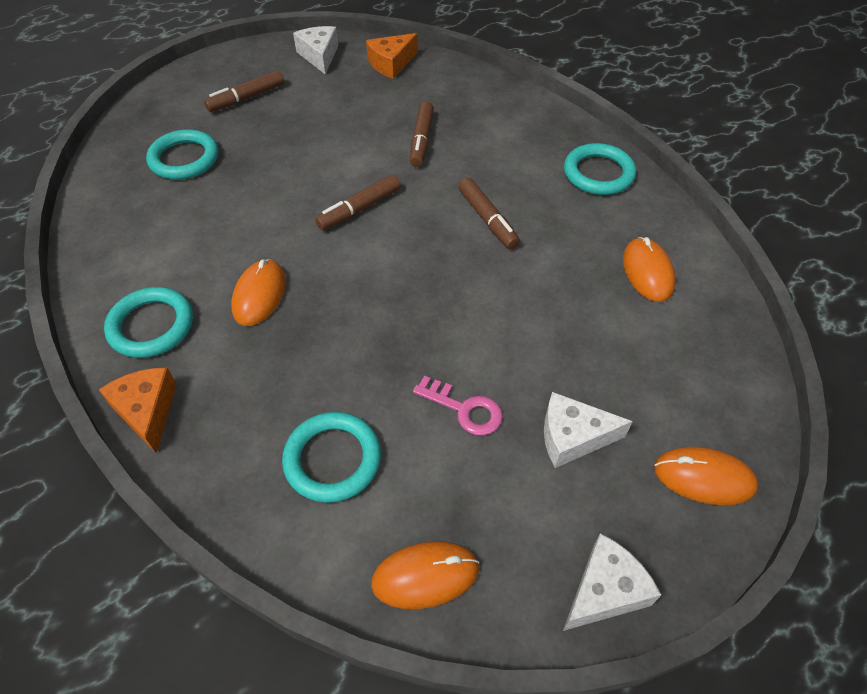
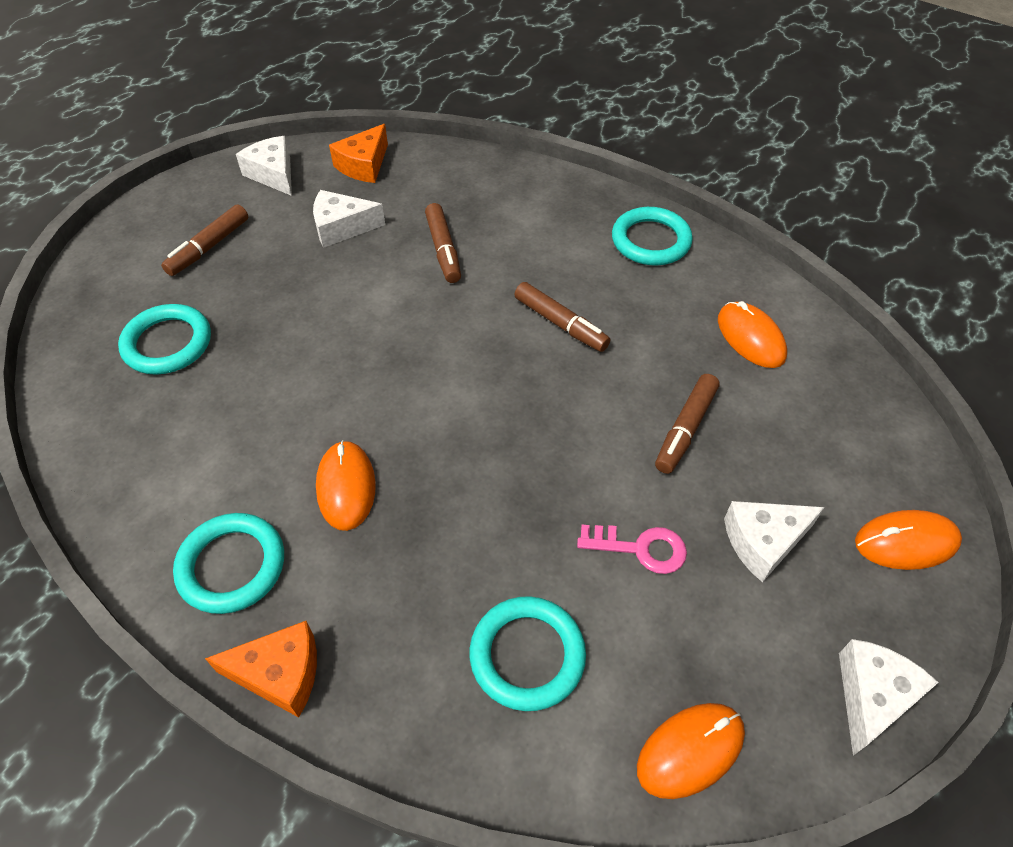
camera: 20 degrees left, 0 degrees up
orange cheese [99,368,177,453] -> orange cheese turned 135 degrees clockwise [205,621,317,718]
brown marker [315,175,400,230] -> brown marker moved to [655,374,719,474]
none -> white cheese [313,190,385,248]

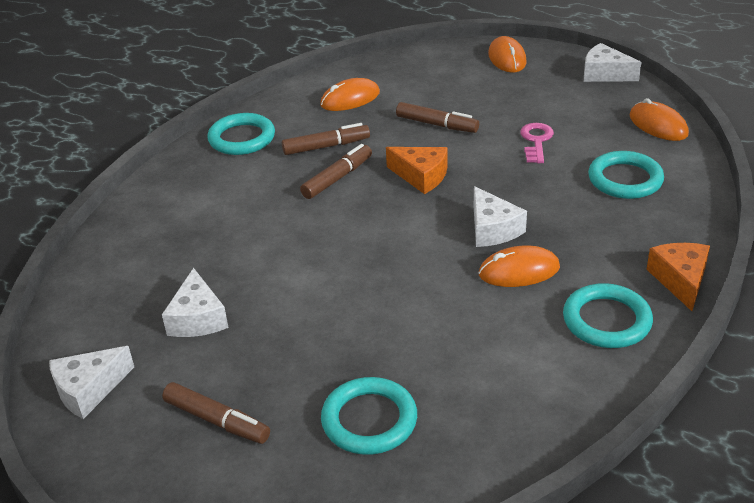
camera: 90 degrees left, 15 degrees down
orange cheese [329,124,388,183] -> orange cheese moved to [386,147,447,194]
brown marker [425,203,461,283] -> brown marker moved to [282,123,370,155]
white cheese [724,501,825,582] -> white cheese moved to [474,186,527,247]

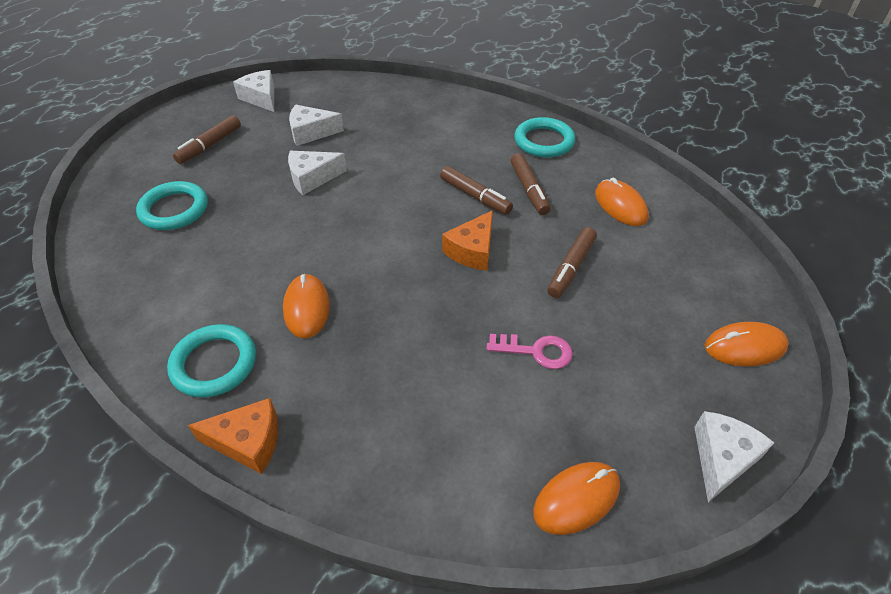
camera: 90 degrees right, 10 degrees up
white cheese [474,186,527,247] -> white cheese moved to [288,151,347,195]
turquoise ring [588,151,664,199] -> none

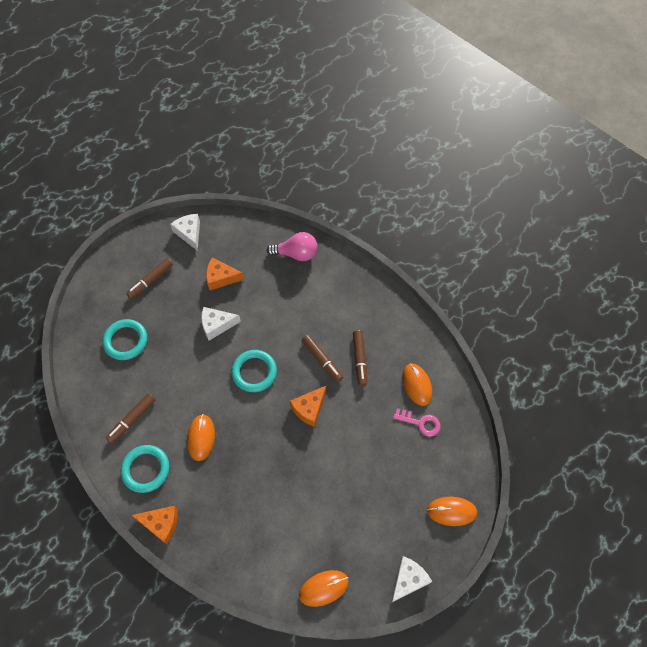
camera: 10 degrees right, 15 degrees up
white cheese [289,105,344,146] -> orange cheese [206,258,244,290]
pink key [486,334,573,369] -> pink key moved to [393,408,441,437]
turquoise ring [514,117,575,158] -> turquoise ring moved to [231,350,277,392]
brown marker [548,227,597,298] -> brown marker moved to [106,393,155,444]
none -> pink light bulb [267,232,318,261]

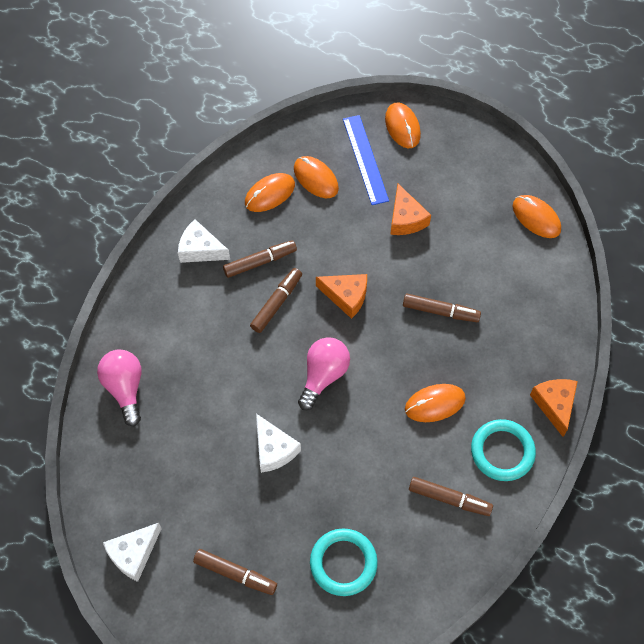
camera: 110 degrees left, 0 degrees up
orange cheese [206,258,244,290] -> orange cheese moved to [390,184,431,235]
turquoise ring [231,350,277,392] -> pink light bulb [298,337,350,410]
white cheese [391,556,432,603] -> white cheese moved to [178,219,230,263]
pink key [393,408,441,437] -> orange mouse [294,156,339,198]
none -> blue ruler [343,115,389,205]
none -> brown marker [403,294,481,322]

